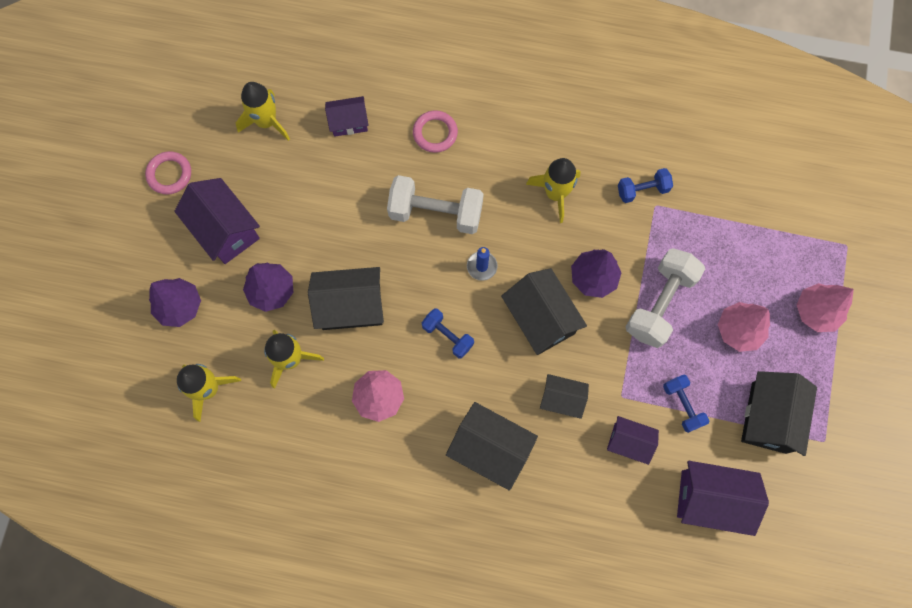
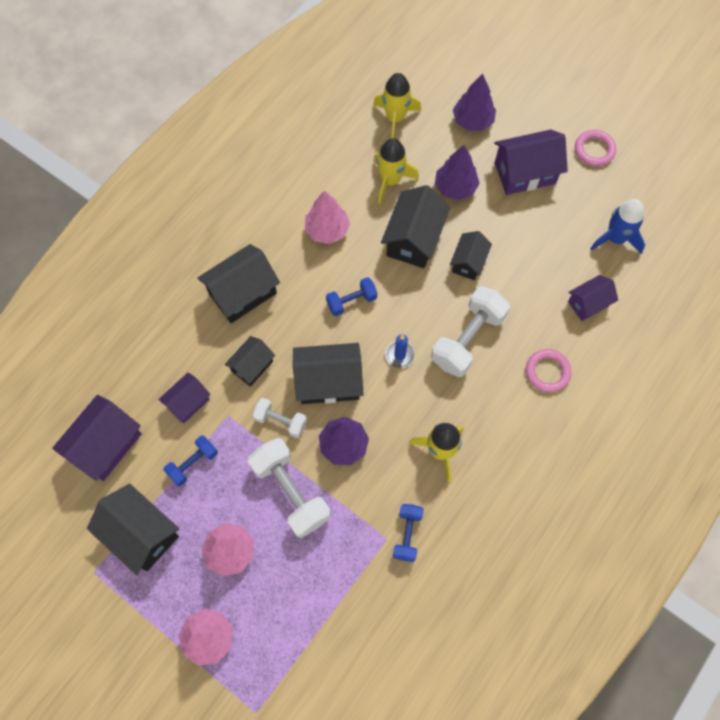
camera: 115 degrees right, 5 degrees down
yellow rocket [236,82,290,141] -> blue rocket [590,199,645,254]
purple house [325,96,369,137] -> purple house turned 45 degrees clockwise [568,275,618,321]
blue dumbbell [663,375,710,433] -> blue dumbbell turned 45 degrees counterclockwise [164,435,218,486]
none -> white dumbbell [252,398,307,438]
none -> black house [450,231,492,280]

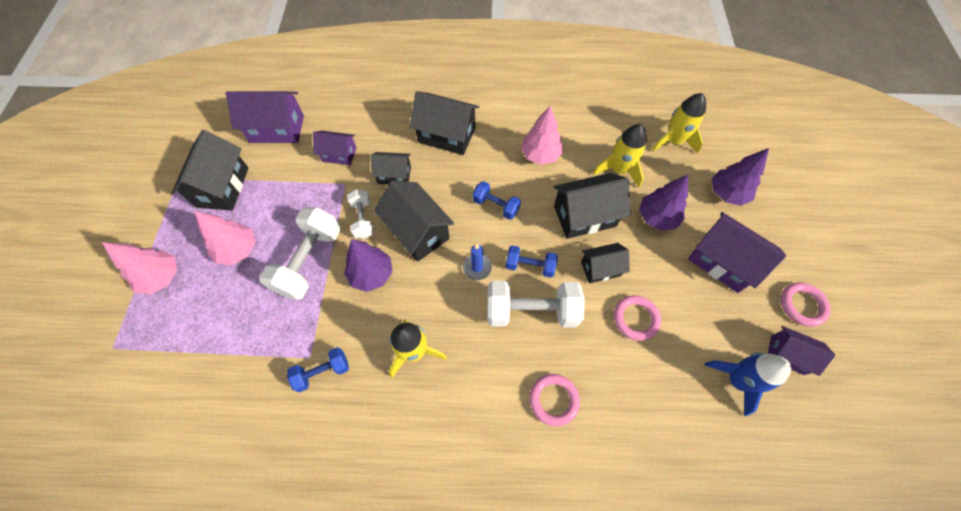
camera: 55 degrees right, 5 degrees down
blue dumbbell [164,435,218,486] -> blue dumbbell moved to [506,246,558,277]
purple house [568,275,618,321] -> purple house moved to [768,326,835,376]
none -> pink ring [614,295,661,341]

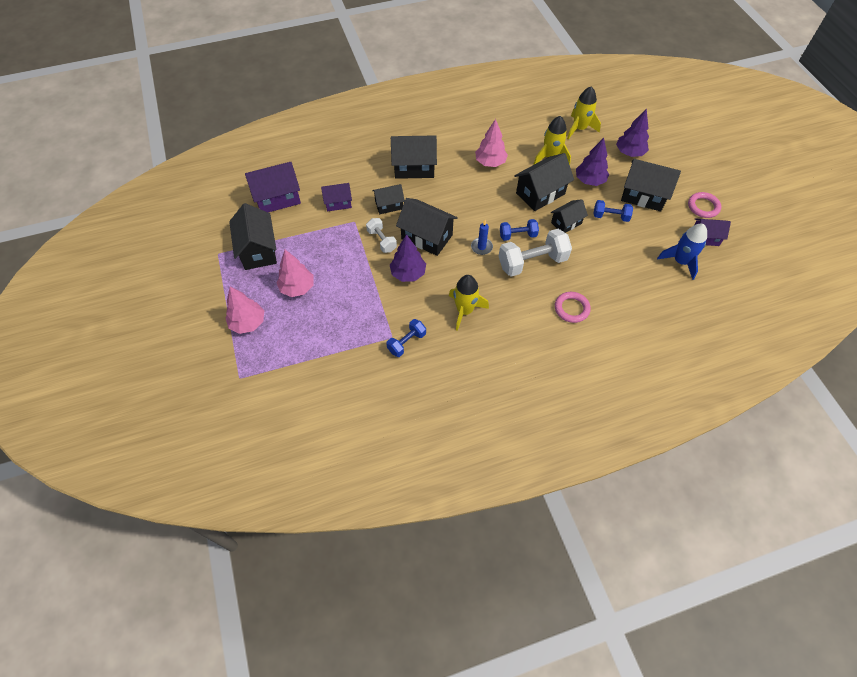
camera: 20 degrees left, 5 degrees down
white dumbbell [259,207,341,300] -> none
blue dumbbell [473,181,521,220] -> blue dumbbell moved to [593,200,633,222]
pink ring [614,295,661,341] -> none
purple house [688,212,786,293] -> black house [621,159,681,211]

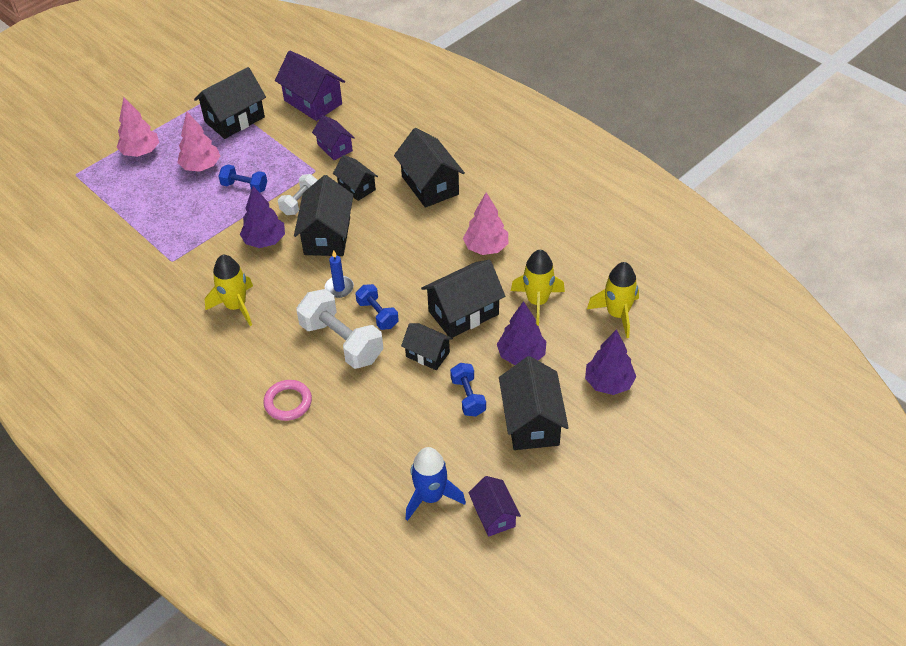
camera: 65 degrees right, 10 degrees down
blue dumbbell [386,319,426,357] -> blue dumbbell moved to [218,165,267,193]
black house [514,153,574,211] -> black house turned 60 degrees counterclockwise [421,260,505,338]
pink ring [688,192,721,218] -> none

